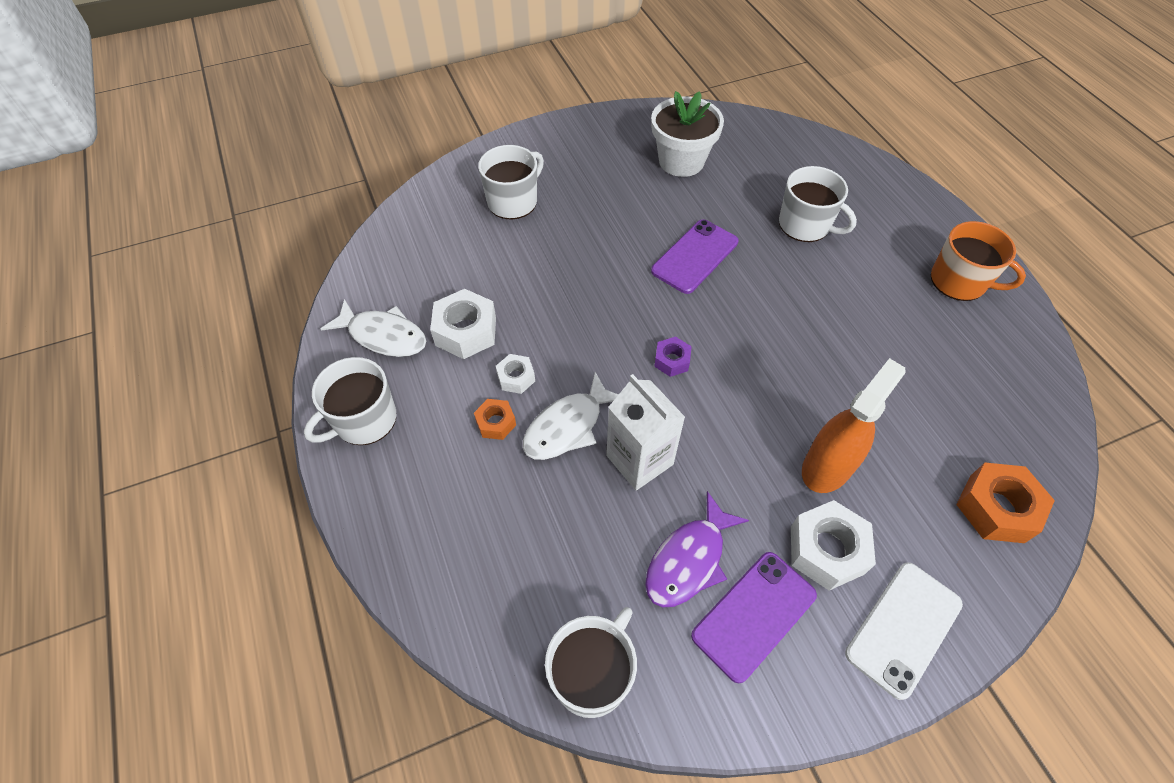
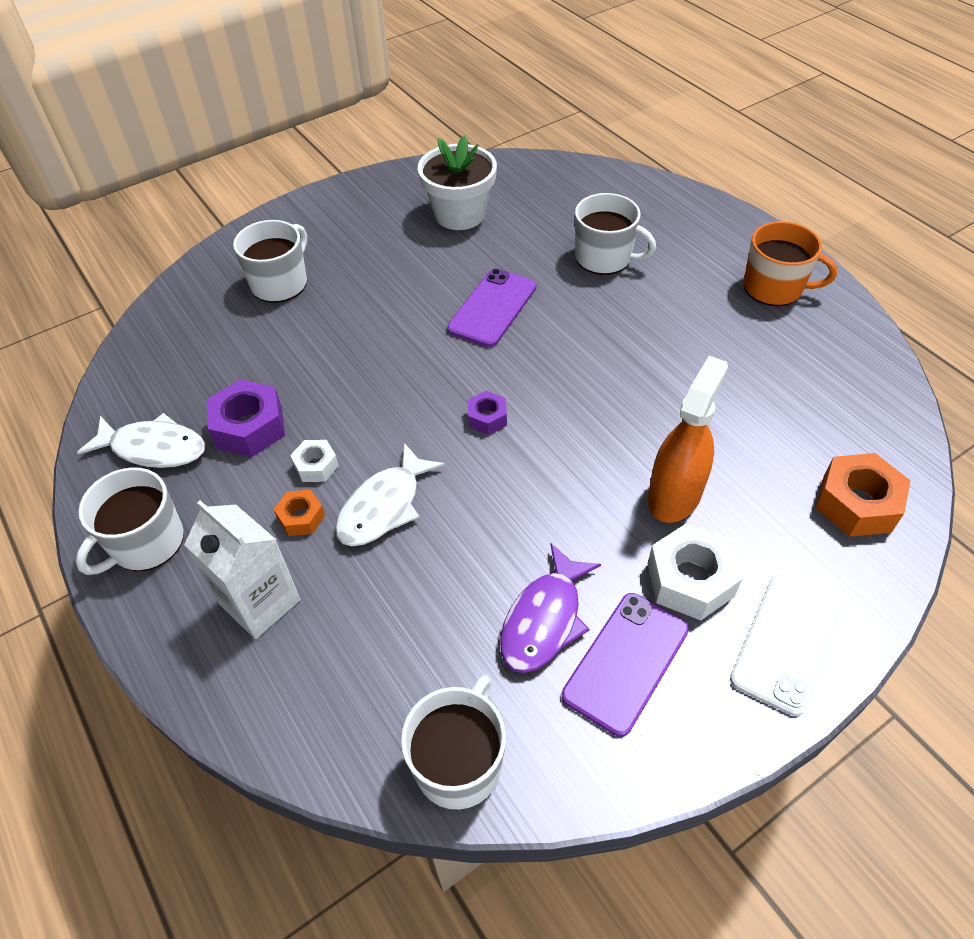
camera: 10 degrees left, 5 degrees down
white nut [430,289,496,359] -> purple nut [207,379,285,457]
white carton [606,374,685,491] -> white carton moved to [184,500,300,639]

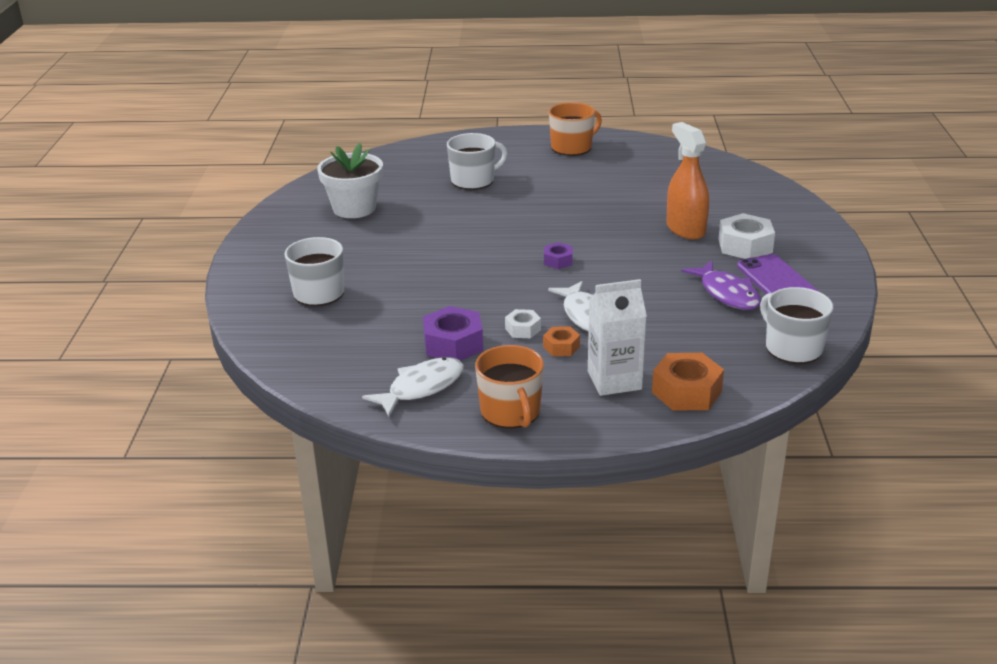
camera: 55 degrees left, 20 degrees down
white mug [76,467,184,575] -> orange mug [475,345,544,428]
purple phone [447,268,536,347] -> none
white phone [730,574,842,716] -> none
orange nut [815,453,911,537] -> orange nut moved to [652,353,724,411]

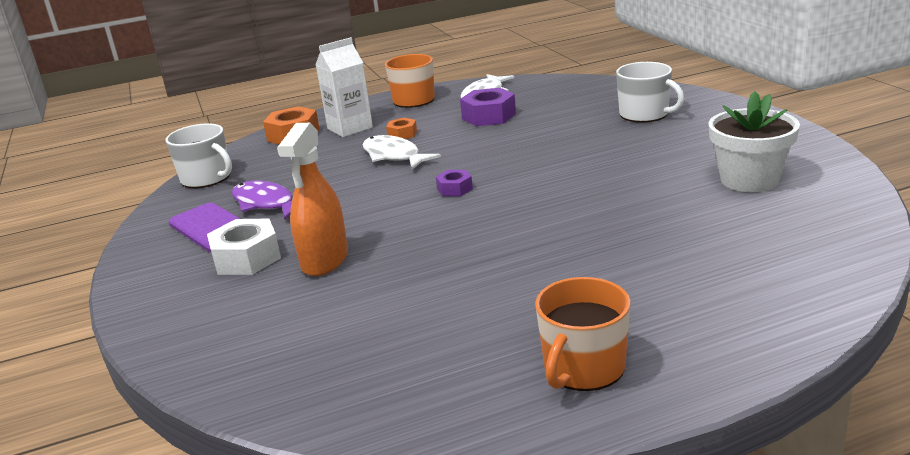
camera: 160 degrees right, 5 degrees down
white mug [447,133,508,190] -> none
white nut [505,309,541,338] -> none
orange spray bottle [666,122,709,240] -> orange spray bottle turned 60 degrees clockwise [277,123,348,276]

